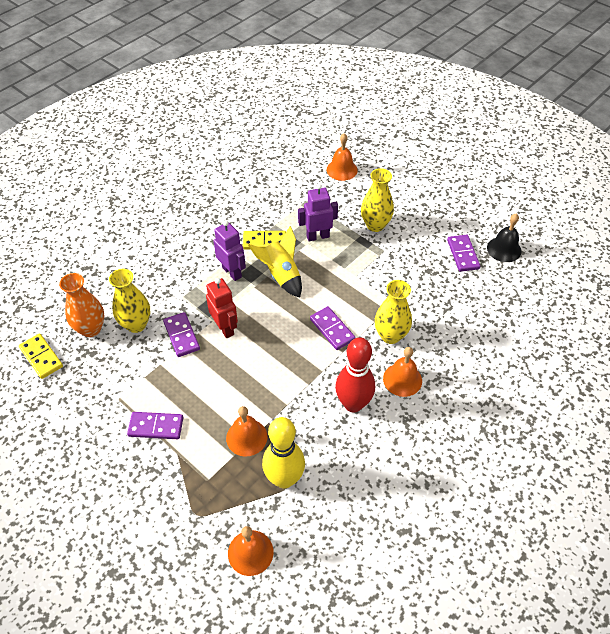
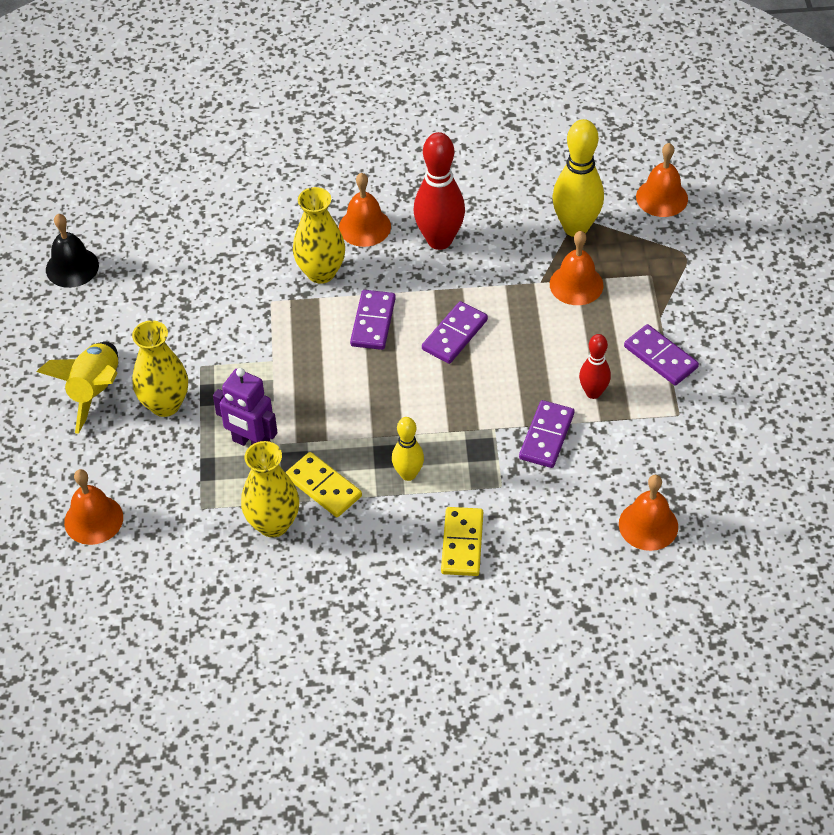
camera: 135 degrees left, 0 degrees up
yellow domino [19,334,63,379] -> yellow domino moved to [441,507,483,576]
orange vase [59,273,104,337] -> orange bell [619,475,678,551]
yellow vase [109,269,150,333] -> yellow vase moved to [241,441,299,537]
red robot [206,278,238,338] -> none
purple robot [214,220,246,281] -> yellow bowling pin [392,417,424,481]
yellow rocket [248,226,302,297] -> yellow rocket moved to [37,342,118,434]
purple domino [447,235,481,272] -> purple domino moved to [422,301,488,364]
none -> red bowling pin [579,334,611,399]

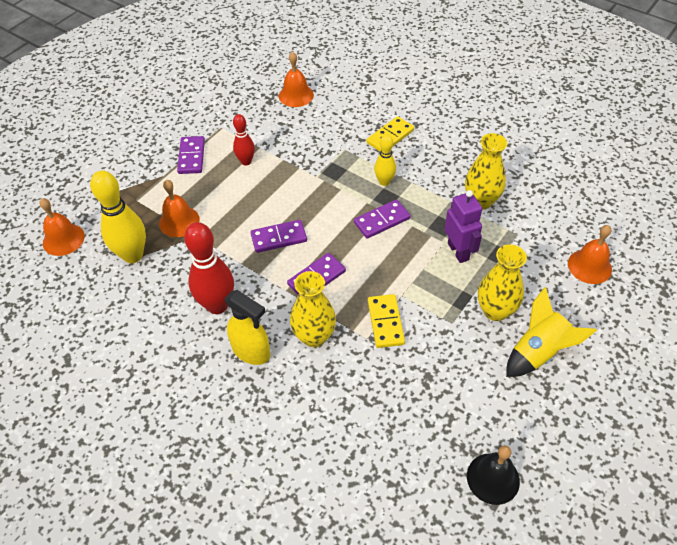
camera: 140 degrees left, 0 degrees up
yellow domino [285,452,362,517] -> yellow domino moved to [368,294,405,348]
orange bell [339,173,391,247] -> yellow spray bottle [225,290,270,365]
purple domino [519,400,574,468] -> purple domino moved to [354,199,410,239]

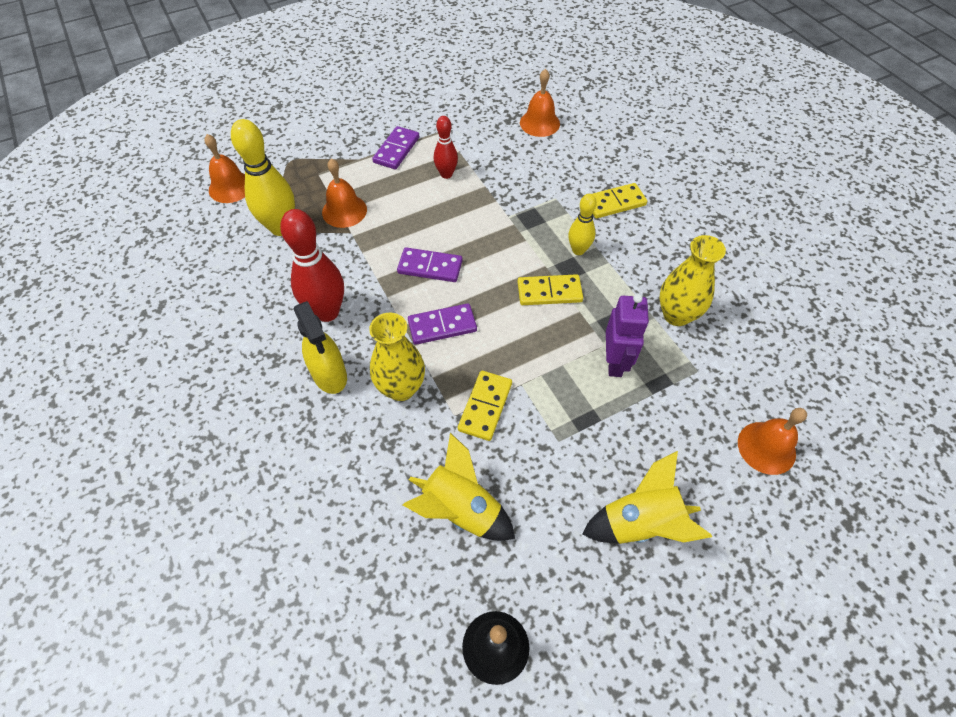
camera: 25 degrees right, 5 degrees up
purple domino [354,199,410,239] -> yellow domino [518,274,583,305]
yellow vase [478,244,527,321] -> none
none -> yellow rocket [403,432,515,541]

